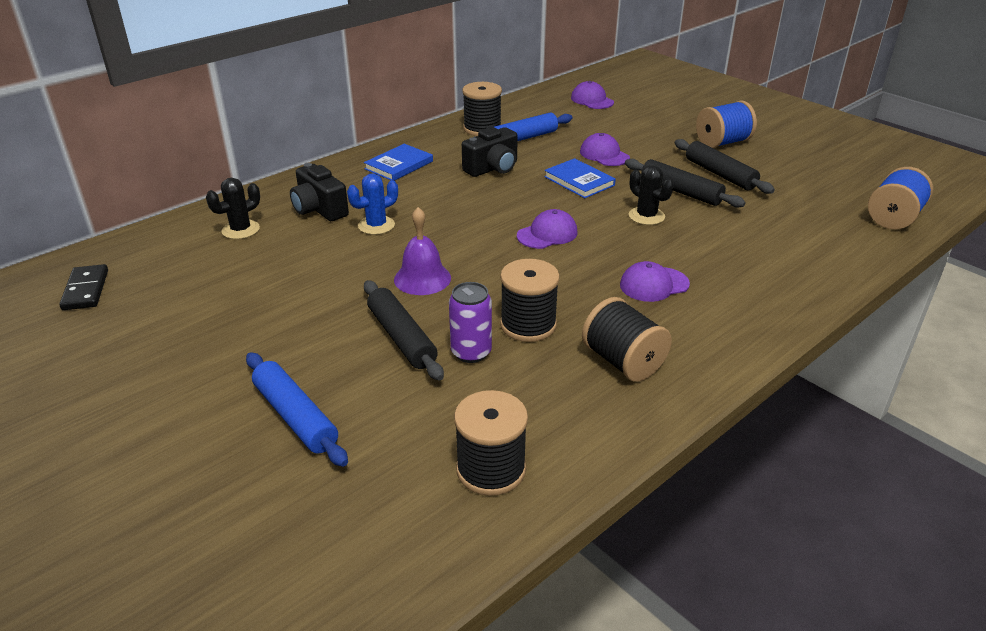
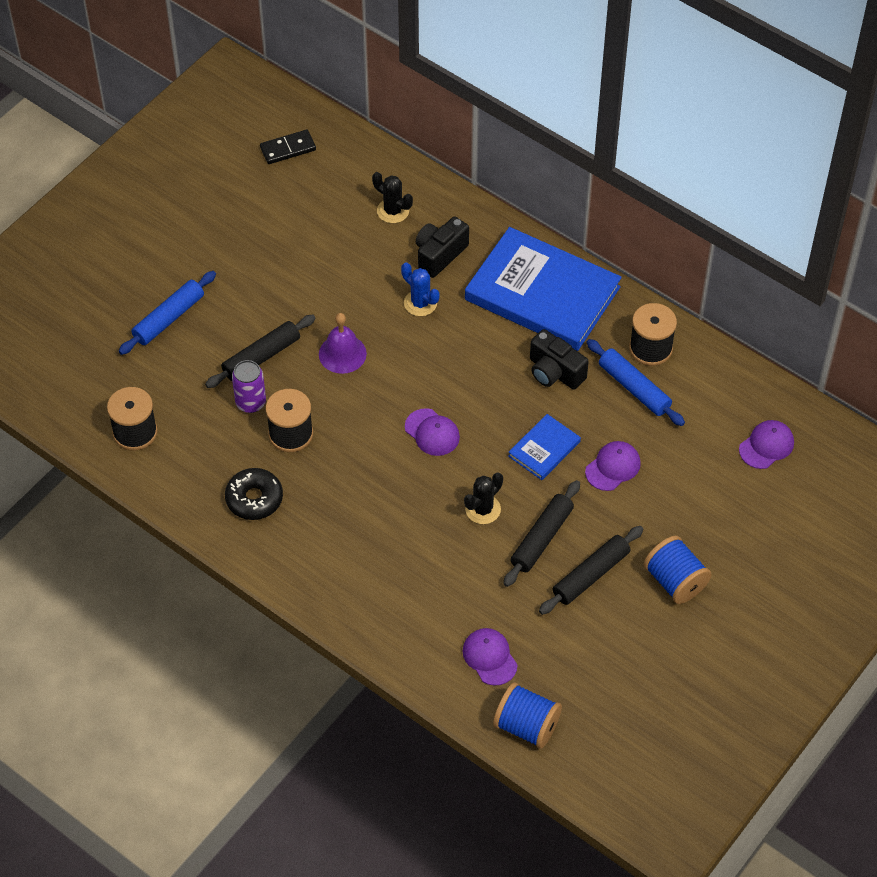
camera: 80 degrees right, 20 degrees up
blue book [364,144,433,181] -> blue book [465,227,622,351], size x2.20
black spool [582,297,672,382] -> black donut [225,468,283,520]
purple cap [620,261,690,302] -> purple cap moved to [463,628,518,686]

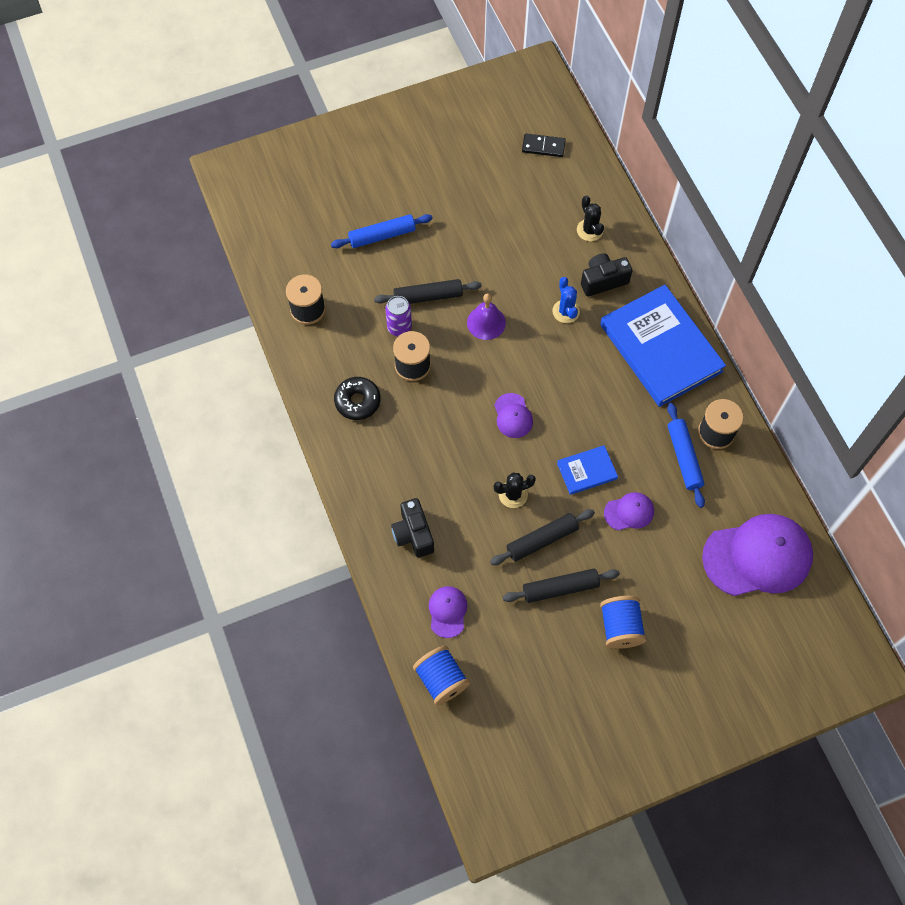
camera: 30 degrees right, 10 degrees up
black camera [530,329,589,390] -> black camera moved to [391,498,434,558]
purple cap [739,420,794,469] -> purple cap [702,514,813,596], size x2.14

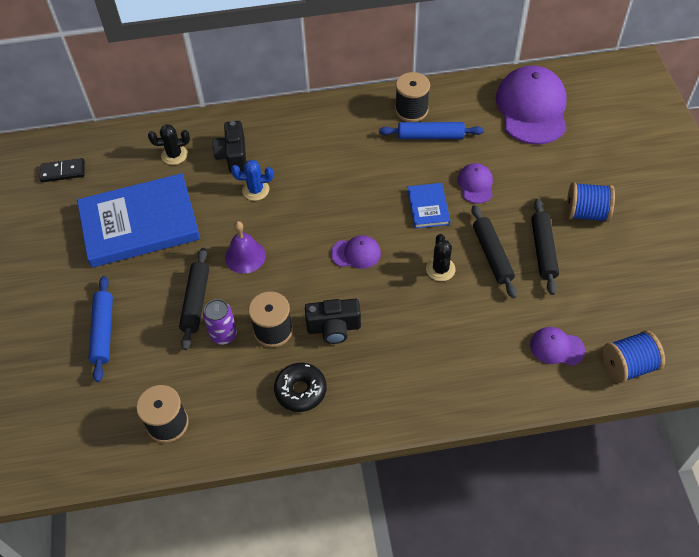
camera: 75 degrees left, 10 degrees down
black camera [391,498,434,558] -> black camera moved to [305,299,361,344]
black domino [522,134,566,157] -> black domino turned 60 degrees clockwise [40,158,85,182]
blue book [600,285,726,407] -> blue book moved to [77,173,200,268]

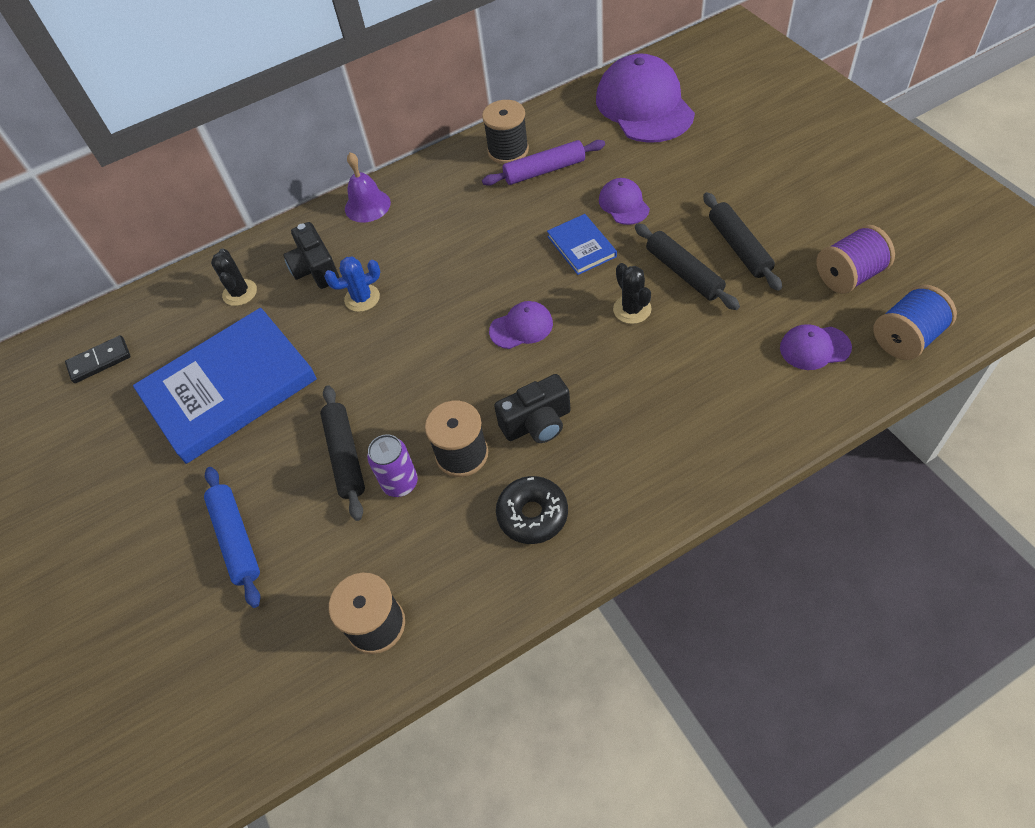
camera: 15 degrees left, 0 degrees up
black cactus [148,124,190,165] -> black cactus turned 75 degrees counterclockwise [211,248,257,306]
purple bell [225,221,266,274] -> purple bell moved to [345,152,391,223]
blue rolling pin [379,122,484,139] -> purple rolling pin [482,140,605,186]
blue spool [567,182,615,222] -> none
none -> purple spool [817,225,895,294]

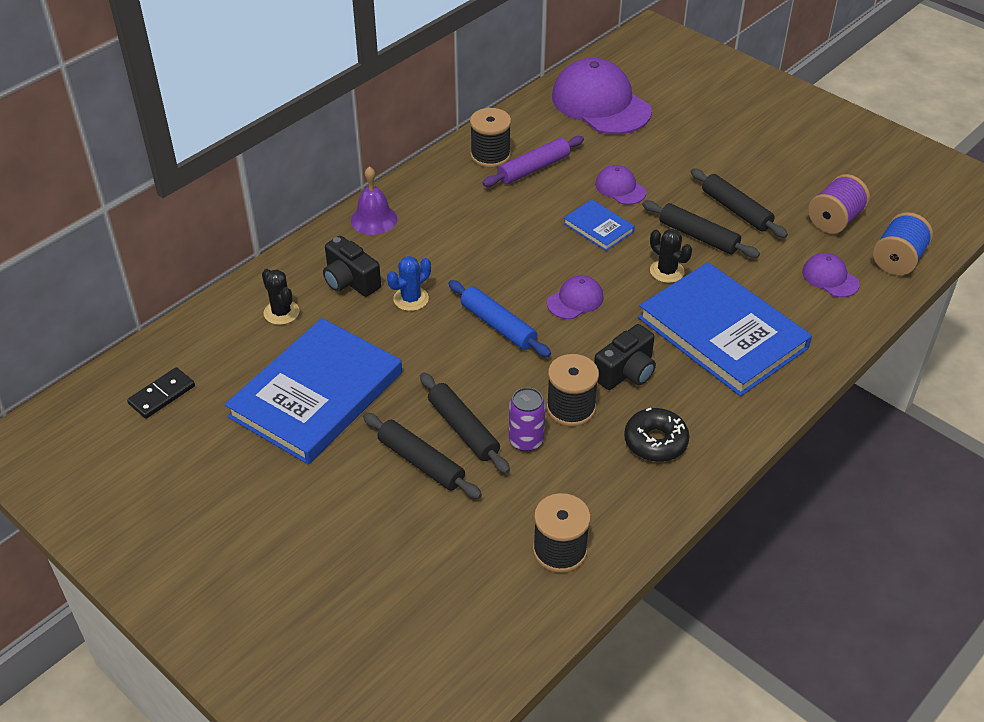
camera: 25 degrees left, 10 degrees down
blue rolling pin [204,467,261,608] -> blue rolling pin moved to [448,280,551,357]
purple cap [780,324,852,370] -> purple cap turned 75 degrees clockwise [802,253,860,297]
none -> black rolling pin [363,413,482,499]
none -> blue book [638,262,812,396]

